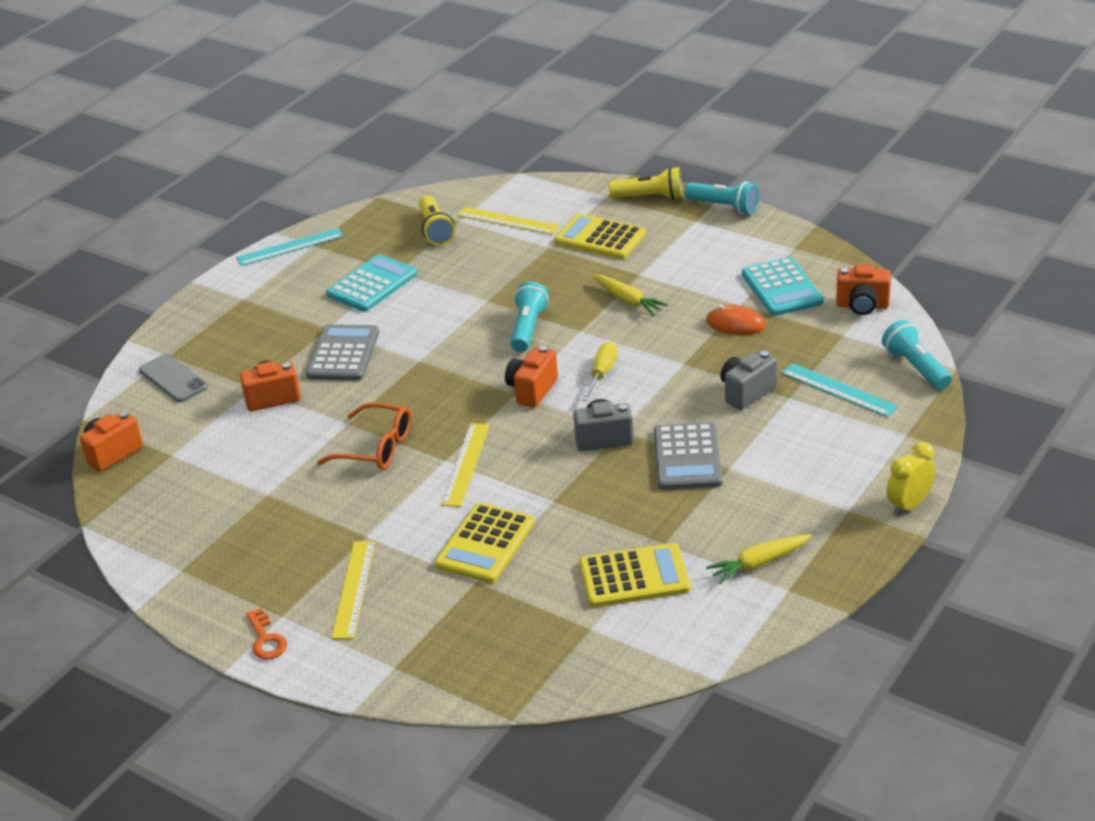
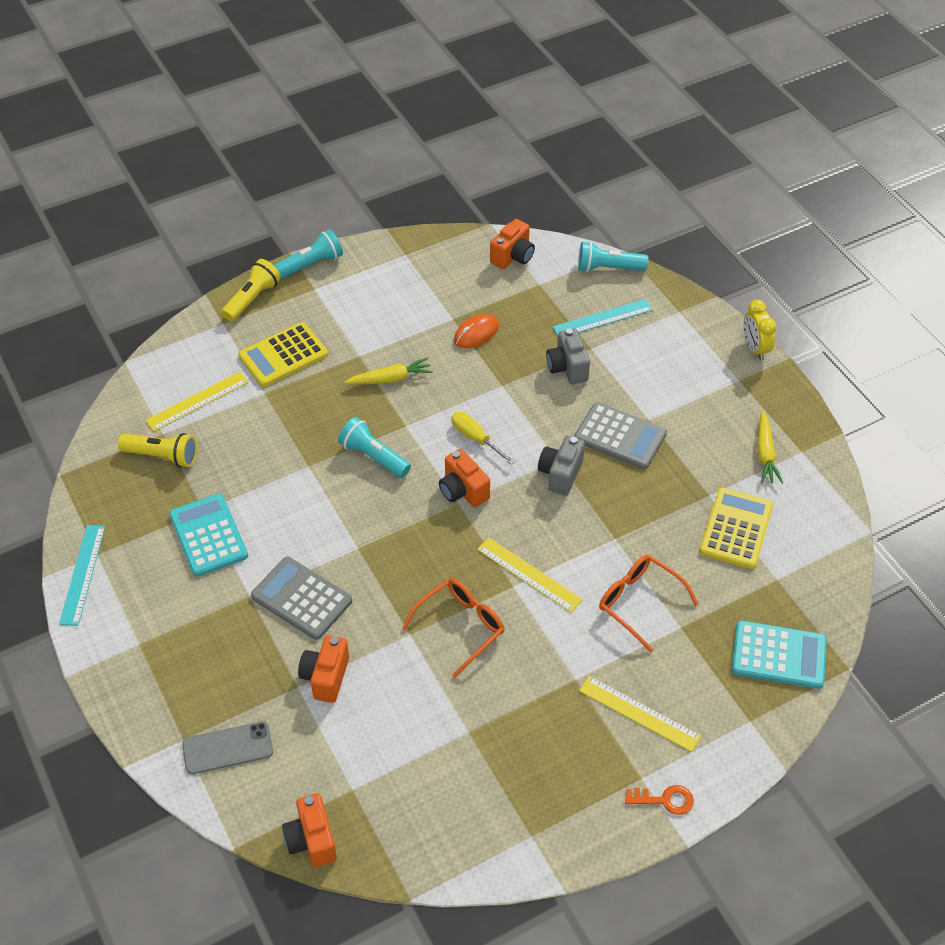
camera: 65 degrees left, 15 degrees up
yellow calculator [435,503,534,583] -> orange glasses [599,555,698,652]
turquoise calculator [742,257,824,316] -> turquoise calculator moved to [732,621,827,689]

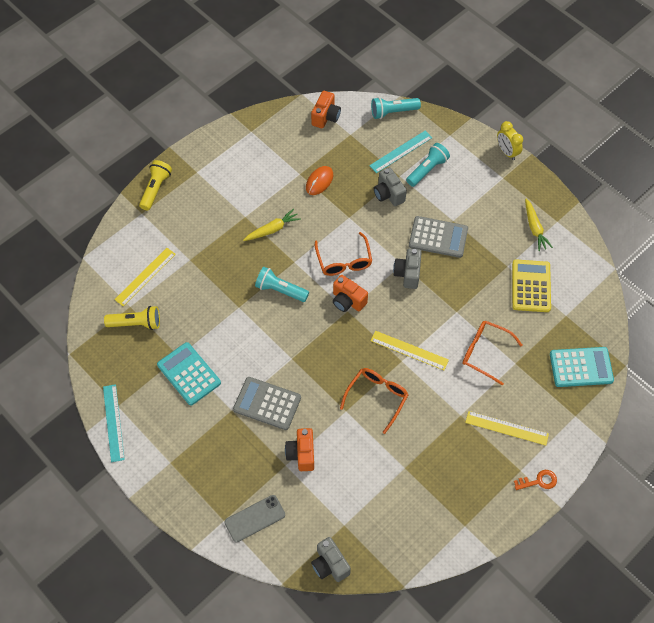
camera: 15 degrees left, 10 degrees up
yellow calculator [238,322,328,387] -> none
turquoise flashlight [274,229,343,279] -> turquoise flashlight moved to [406,143,450,187]
orange camera [282,793,337,867] -> grey camera [311,537,351,582]
yellow screwdriver [451,412,515,465] -> orange glasses [315,232,372,276]

